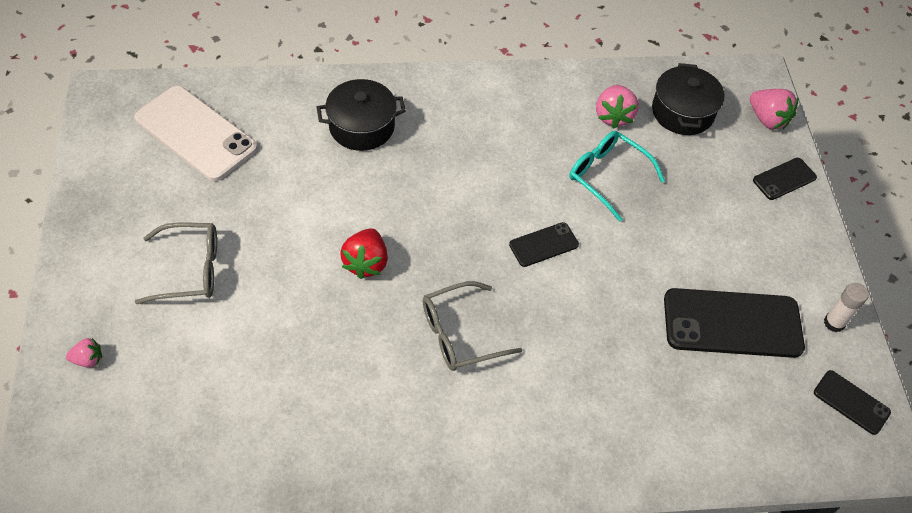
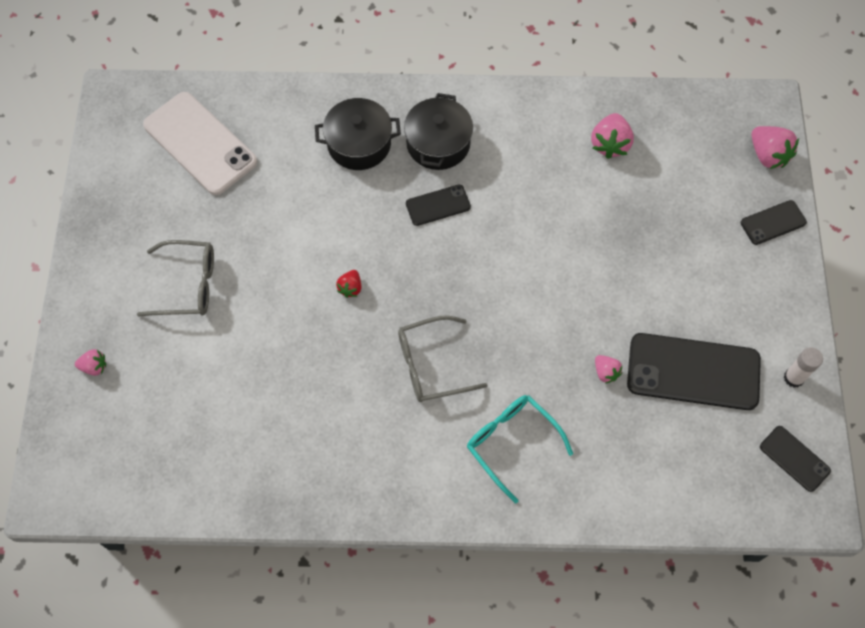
camera: 10 degrees right, 10 degrees up
red strawberry [340,228,388,279] -> red strawberry [336,270,361,298], size x0.58
black phone [509,222,579,267] -> black phone moved to [406,184,471,226]
turquoise glasses [569,131,665,222] -> turquoise glasses moved to [467,395,573,503]
black pot [652,63,725,135] -> black pot moved to [404,93,473,170]
none -> pink strawberry [595,355,622,384]

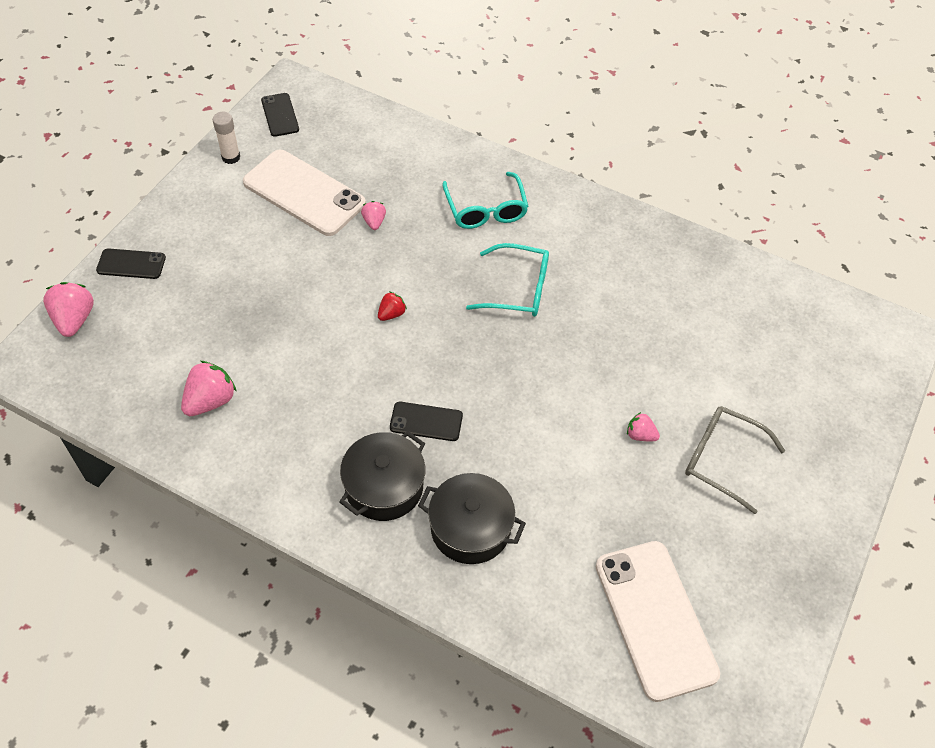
camera: 155 degrees left, 10 degrees down
pink strawberry [75,349,106,376] -> pink strawberry moved to [627,412,660,441]
red strawberry [336,270,361,298] -> red strawberry moved to [378,292,407,321]
grey glasses [398,316,488,402] -> turquoise glasses [466,243,549,317]
black phone [627,333,761,410] -> white phone [243,150,366,236]

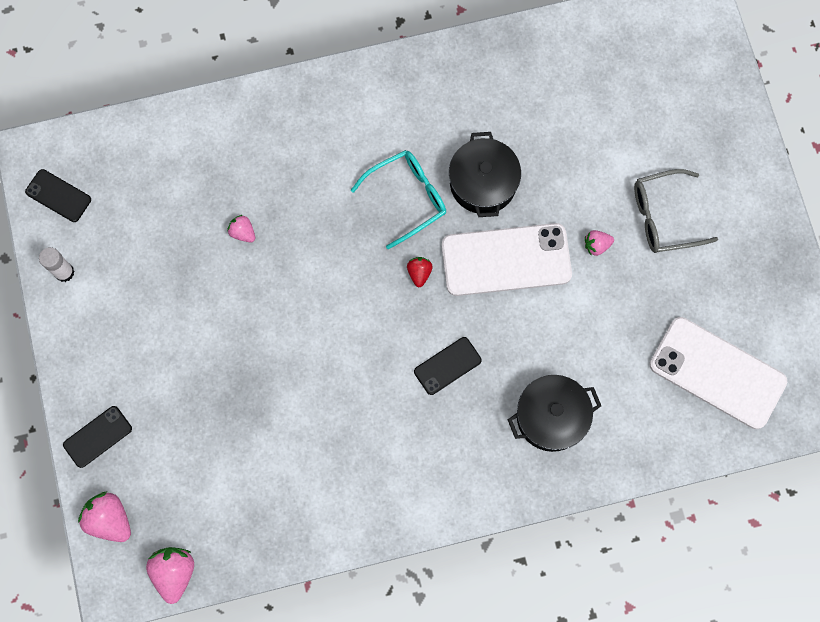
camera: 40 degrees left, 20 degrees up
pink strawberry [181,361,237,416] -> pink strawberry moved to [146,547,194,604]
white phone [243,150,366,236] -> white phone moved to [442,223,572,296]
black pot [339,431,425,521] -> black pot moved to [449,132,521,217]
red strawberry [378,292,407,321] -> red strawberry moved to [407,257,433,287]
turquoise glasses [442,172,529,229] -> none

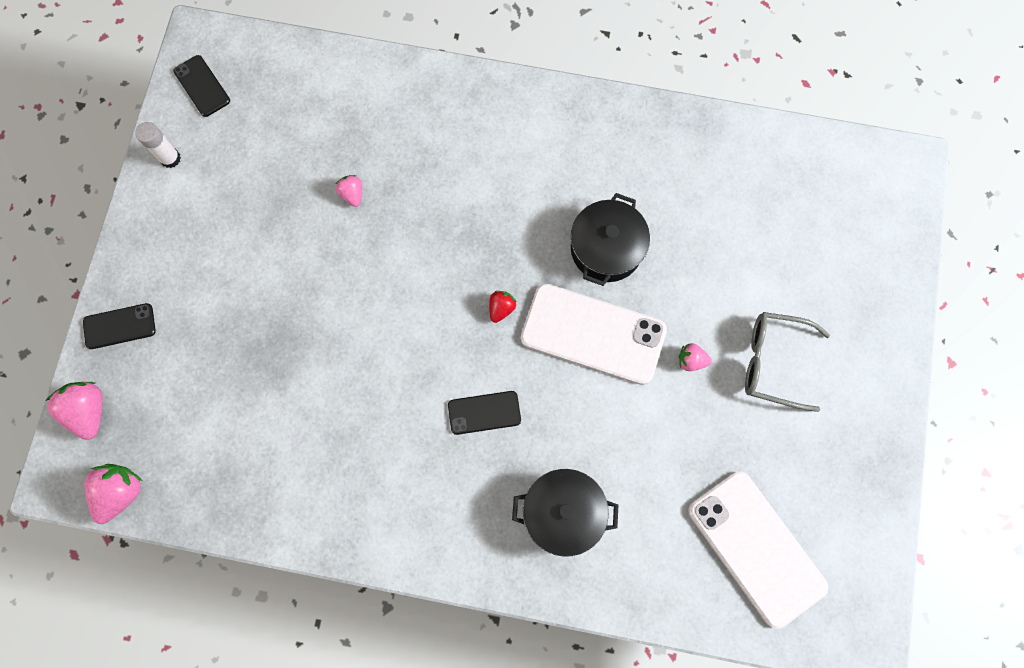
camera: 25 degrees right, 0 degrees up
turquoise glasses [351,150,446,249] -> none

